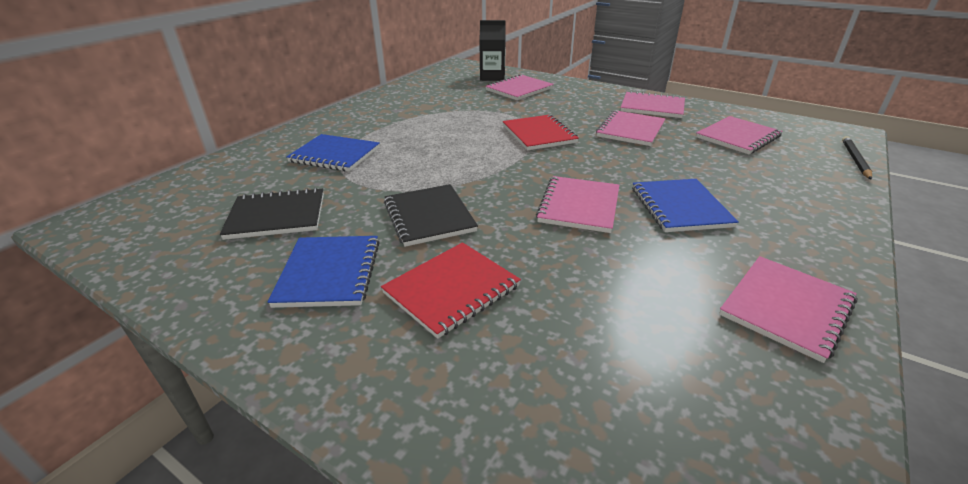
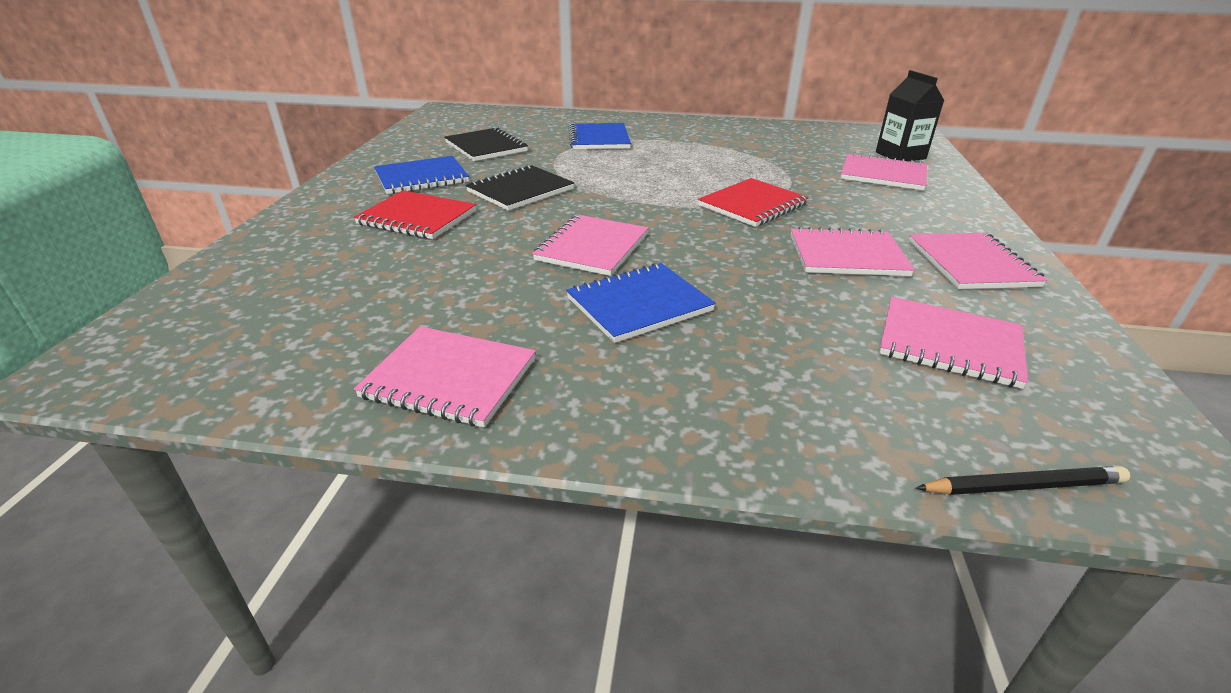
camera: 65 degrees right, 0 degrees up
pink notebook [536,176,619,233] -> pink notebook turned 60 degrees counterclockwise [532,214,648,276]

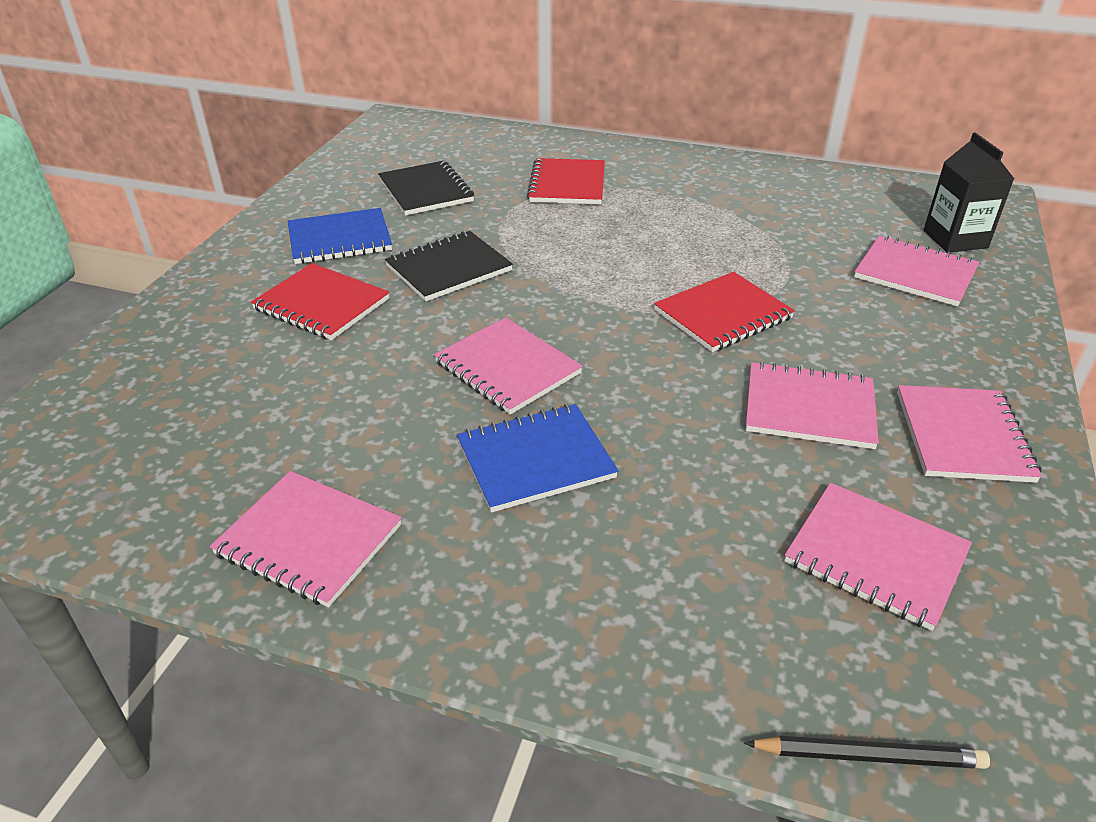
camera: 10 degrees right, 5 degrees up
pink notebook [532,214,648,276] -> pink notebook turned 75 degrees counterclockwise [434,317,583,415]
blue notebook [569,123,631,149] -> red notebook [527,158,605,204]

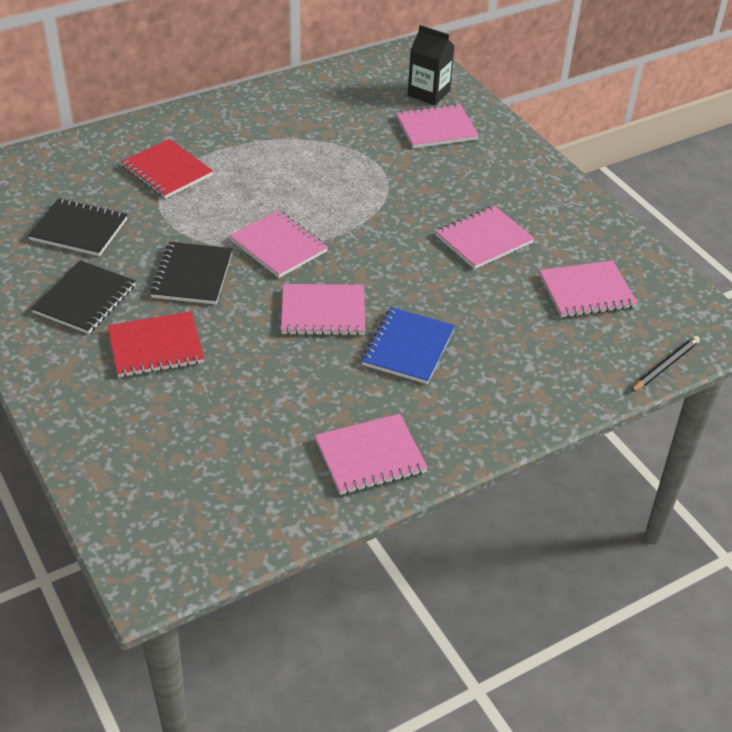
camera: 50 degrees left, 5 degrees up
blue notebook [288,208,392,264] -> black notebook [31,260,136,334]
red notebook [654,272,795,352] -> none
pink notebook [897,385,1042,483] -> pink notebook moved to [229,210,328,278]

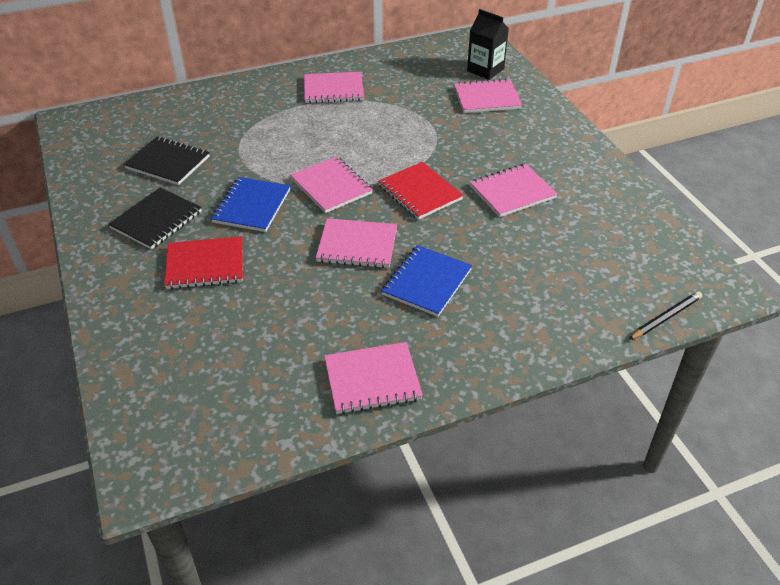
camera: 10 degrees right, 0 degrees up
red notebook [121,139,213,199] -> red notebook moved to [378,162,464,220]
black notebook [150,242,233,304] -> blue notebook [211,177,290,232]
pink notebook [539,260,638,318] -> pink notebook moved to [304,72,364,103]

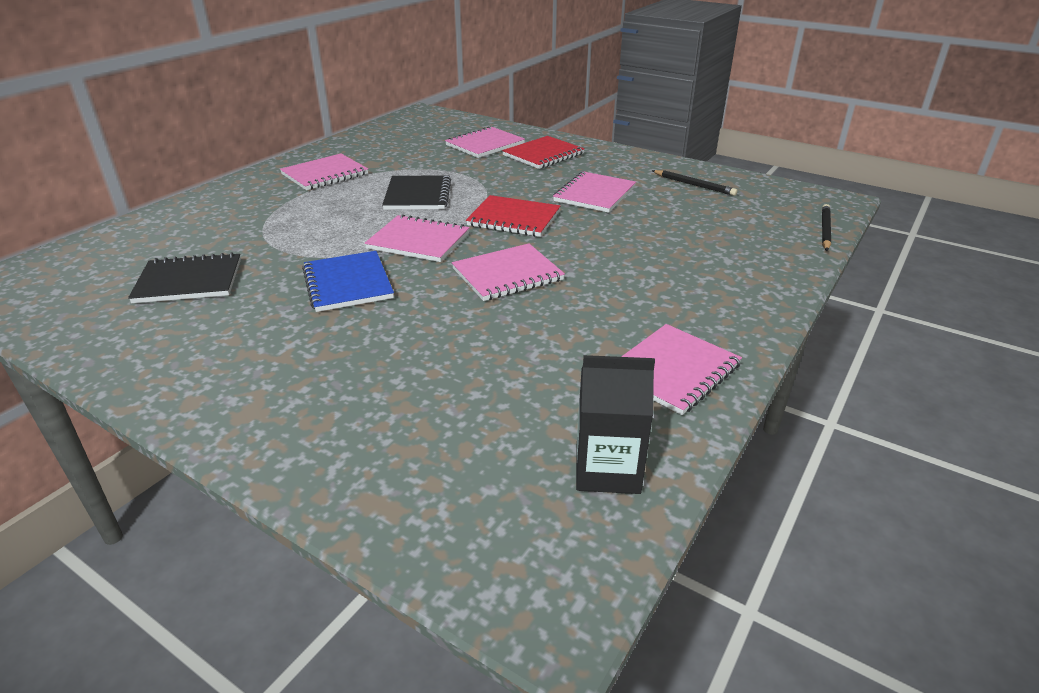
camera: 35 degrees left, 10 degrees down
black notebook [108,187,202,250] -> black notebook moved to [382,175,451,210]
red notebook [164,236,243,289] -> red notebook moved to [502,136,585,169]
blue notebook [381,245,472,317] -> none
black carton [467,9,509,80] -> black carton moved to [576,355,655,494]
none -> black pencil [652,170,737,196]

